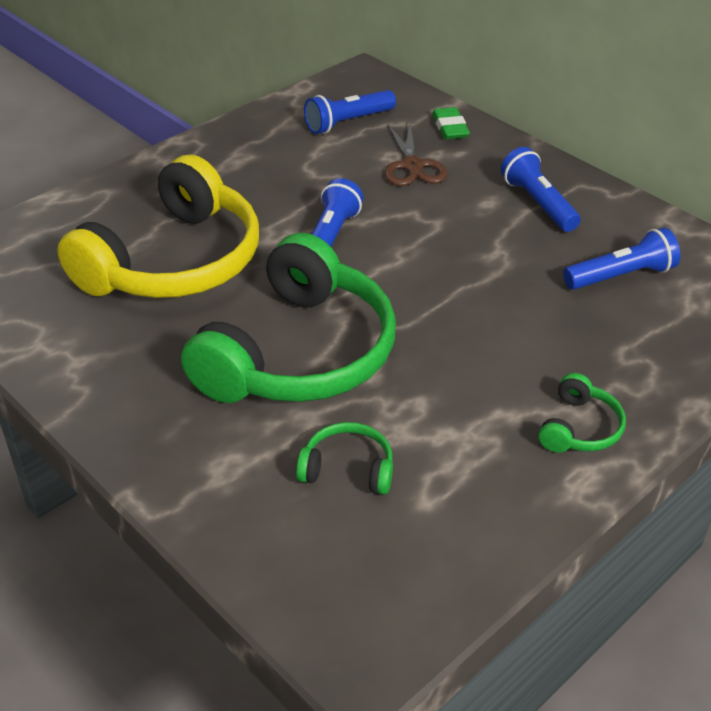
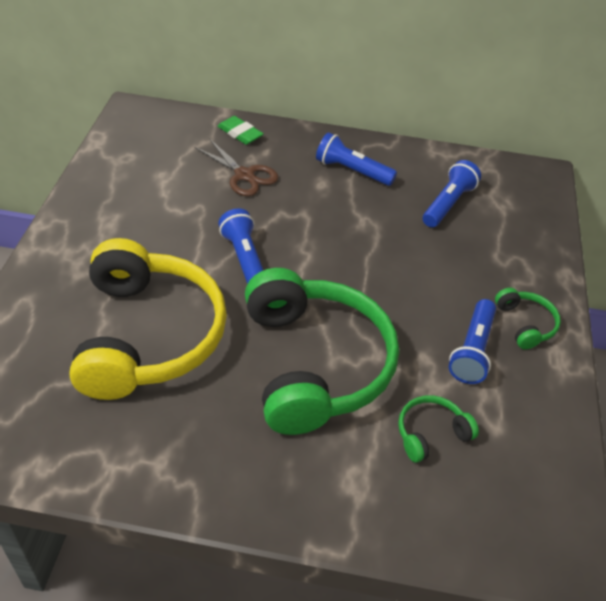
camera: 40 degrees left, 5 degrees up
blue flashlight [304,90,396,134] -> blue flashlight moved to [449,299,496,384]

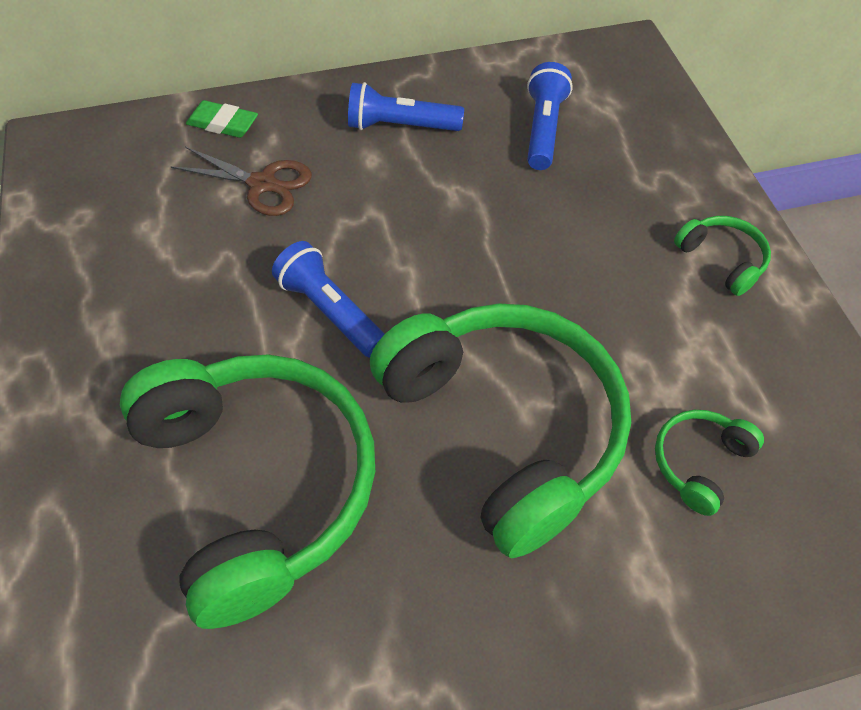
camera: 20 degrees left, 10 degrees up
yellow headphones [69,238,227,400] -> green headphones [120,355,375,629]
blue flashlight [449,299,496,384] -> none

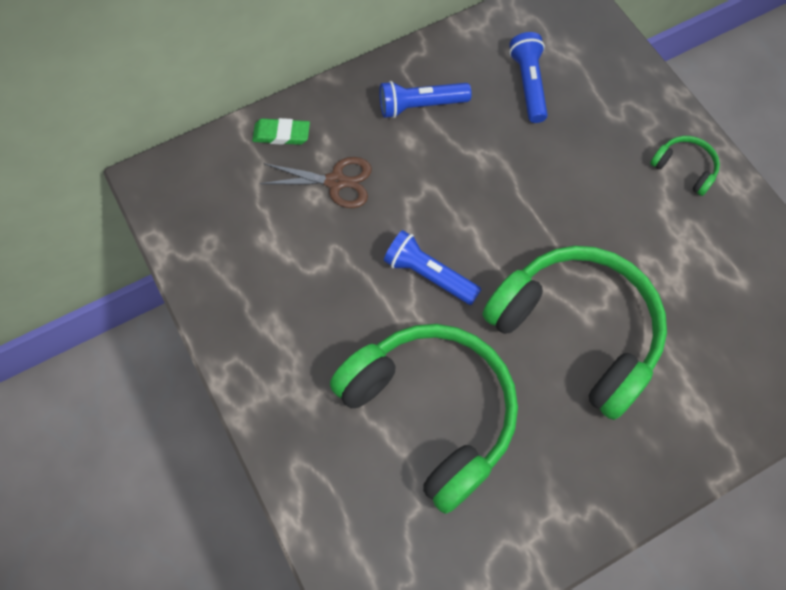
camera: 15 degrees left, 10 degrees up
green headphones [655,410,764,516] -> none

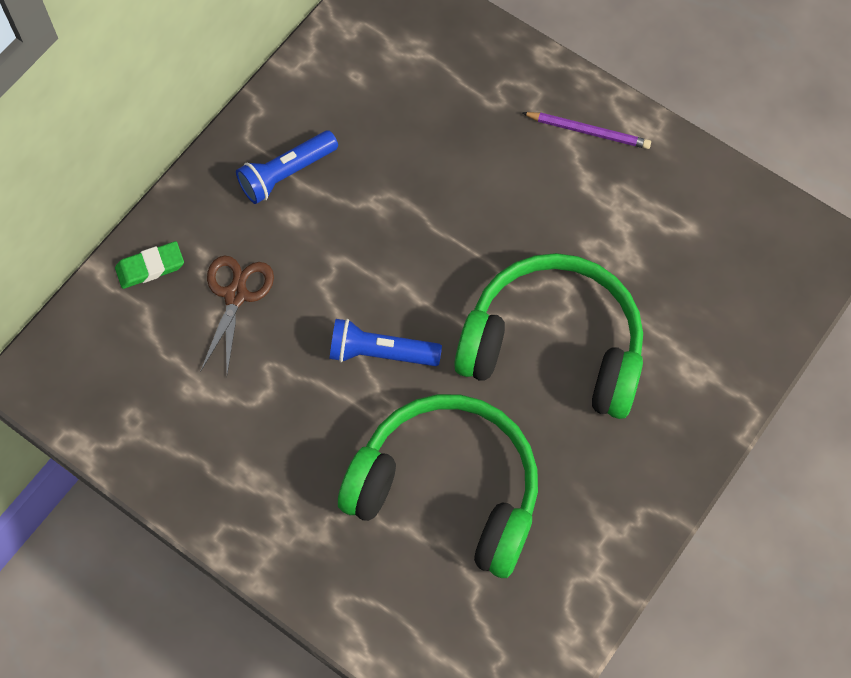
camera: 25 degrees left, 0 degrees up
brown scissors [259,157,372,208] -> brown scissors turned 60 degrees counterclockwise [200,256,274,374]
blue flashlight [509,32,548,123] -> none
green headphones [650,136,720,196] -> purple pencil [522,112,651,149]

